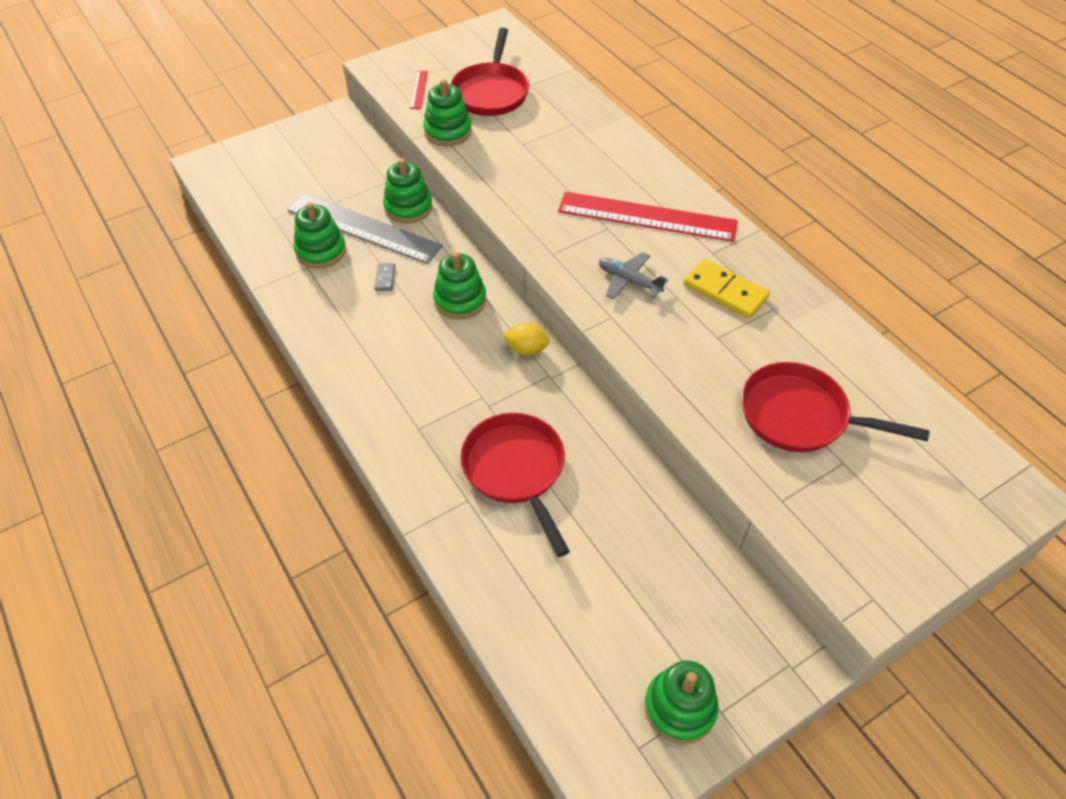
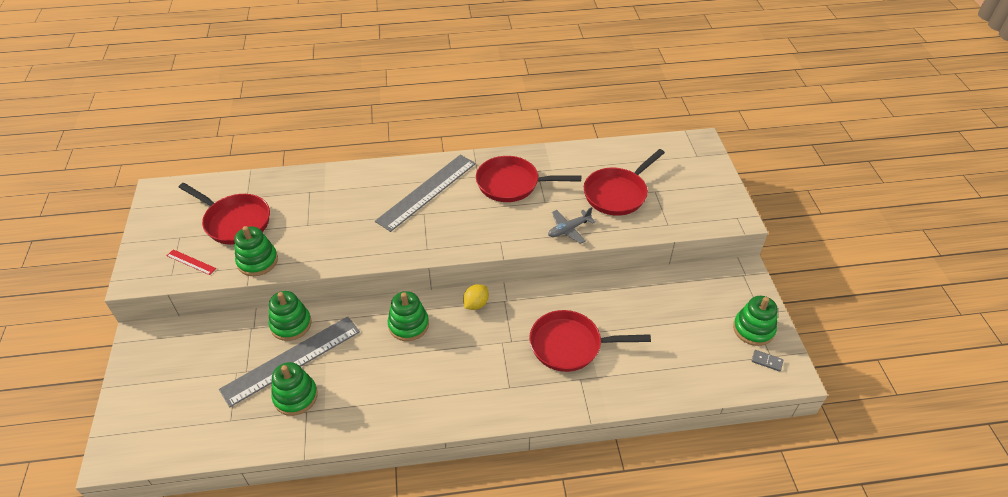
camera: 65 degrees left, 5 degrees down
grey domino [375,263,395,291] -> grey domino moved to [752,350,784,372]
red ruler [558,191,738,242] -> grey ruler [375,155,476,232]
grey plane [599,252,668,300] -> grey plane moved to [548,207,595,244]
yellow domino [683,258,770,319] -> red pan [476,156,581,202]

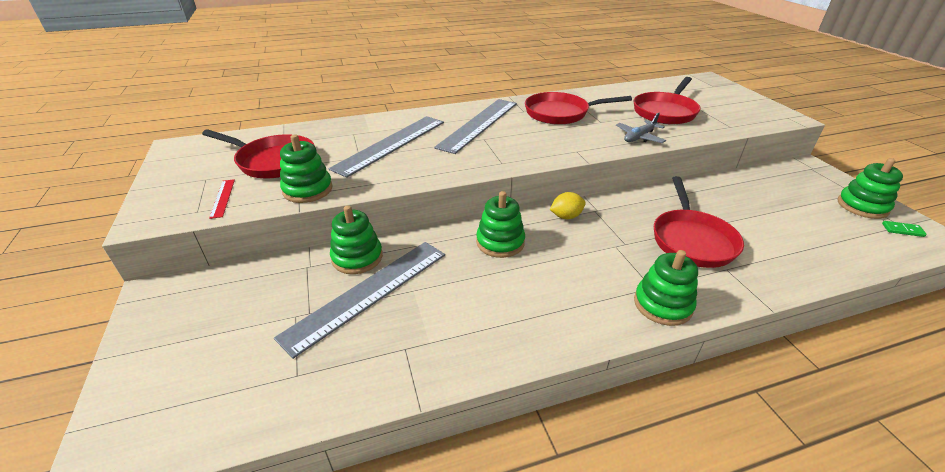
camera: 10 degrees left, 10 degrees down
red ruler [167,249,216,275] -> red ruler turned 60 degrees clockwise [209,179,235,219]
green stacking toy [272,362,318,416] -> green stacking toy moved to [634,250,698,326]
yellow lemon [463,284,489,310] -> yellow lemon turned 45 degrees clockwise [550,192,586,219]
red pan [529,310,651,372] -> red pan turned 75 degrees counterclockwise [654,176,744,268]
grey domino [752,350,784,372] -> green domino [882,221,927,237]
none -> grey ruler [328,116,444,178]

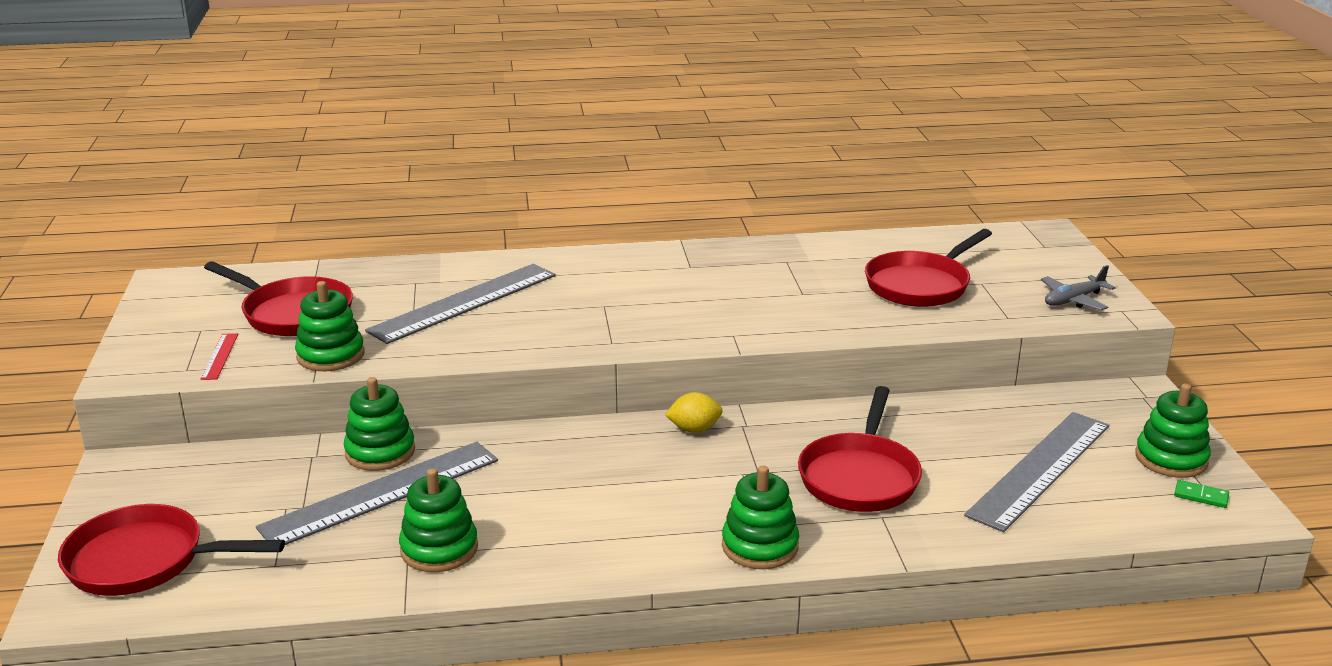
camera: 10 degrees right, 10 degrees down
grey ruler [434,99,517,154] -> grey ruler moved to [964,412,1109,532]
green stacking toy [476,191,525,258] -> green stacking toy moved to [399,468,478,572]
red pan [525,92,632,125] -> red pan moved to [58,504,285,596]
grey plane [616,112,666,143] -> grey plane moved to [1041,265,1116,310]

